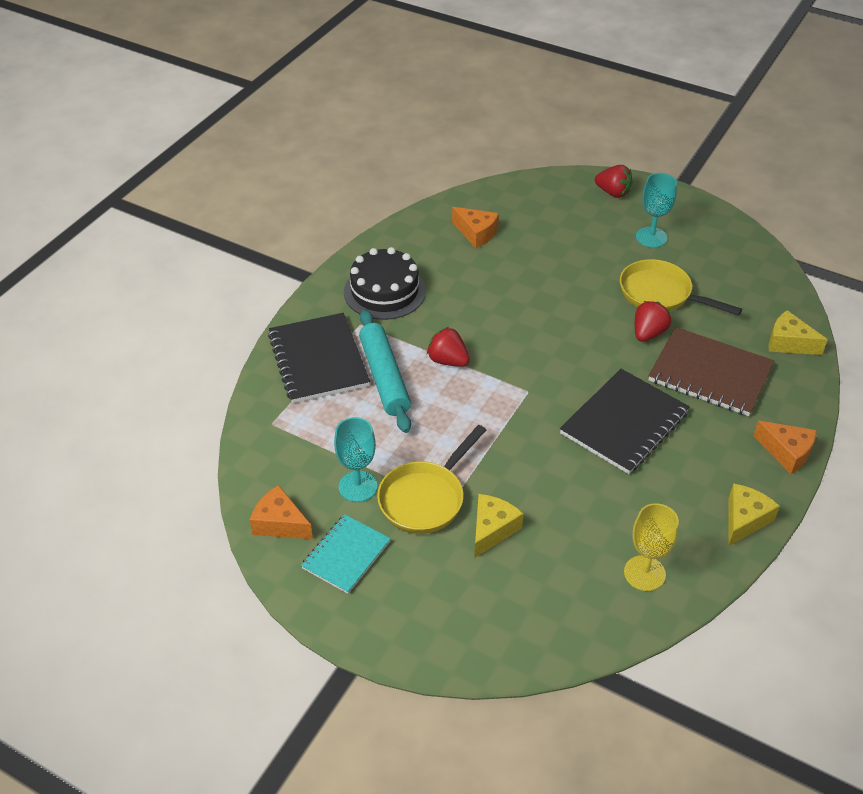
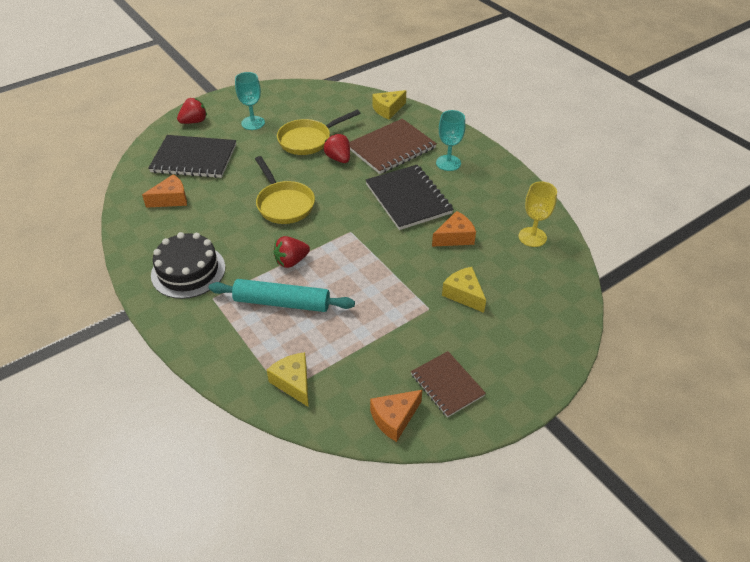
camera: 65 degrees left, 0 degrees up
black notebook [268,313,370,403] -> black notebook moved to [148,135,236,178]
turquoise notebook [301,514,391,594] -> brown notebook [411,351,486,418]
turquoise goblet [334,417,377,502] -> turquoise goblet moved to [436,110,465,171]
yellow pan [377,425,486,534] -> yellow pan moved to [255,156,315,224]
yellow cheese [728,483,780,546] -> yellow cheese moved to [267,352,309,407]
orange cheese [753,421,817,474] -> orange cheese moved to [432,211,476,247]

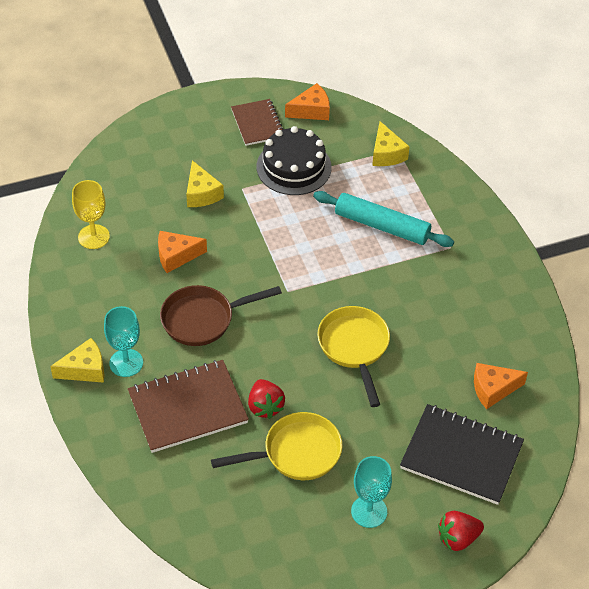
camera: 165 degrees left, 5 degrees up
black cake [151,232,225,299] -> black cake moved to [257,126,332,195]
red strawberry [273,236,310,268] -> none
black notebook [366,165,454,230] -> brown pan [160,285,282,346]
yellow cheese [372,90,406,119] -> yellow cheese moved to [50,338,105,383]

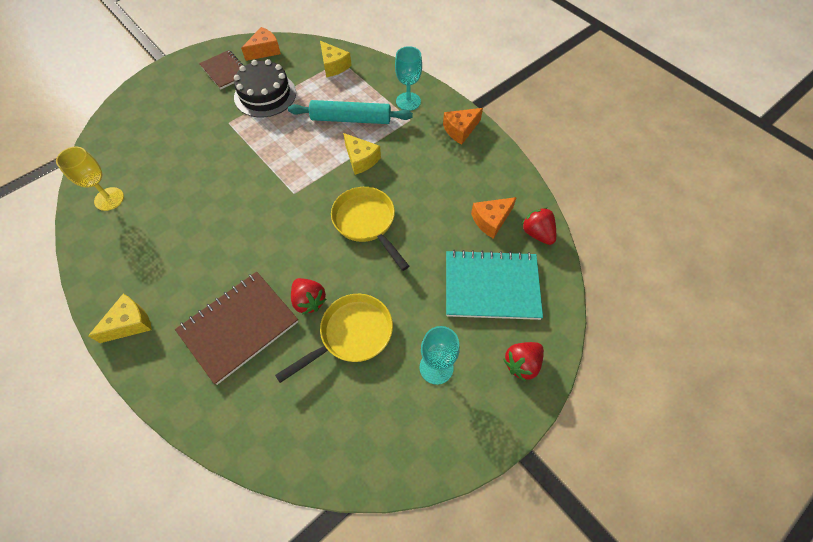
camera: 20 degrees left, 10 degrees up
turquoise goblet [104,306,143,377] -> turquoise goblet moved to [395,46,422,111]
orange cheese [158,231,207,273] -> orange cheese moved to [443,108,483,145]
brown pan [160,285,282,346] -> none
yellow cheese [186,160,224,207] -> yellow cheese moved to [343,133,381,175]
black notebook [400,404,524,505] -> turquoise notebook [446,250,543,320]
none -> red strawberry [522,207,556,245]

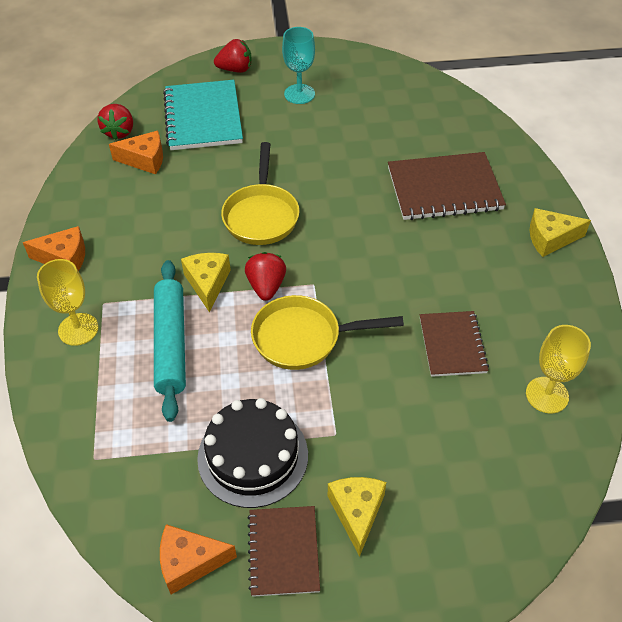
camera: 145 degrees left, 10 degrees down
yellow pan [275,294,393,383] -> yellow pan moved to [251,295,404,370]
turquoise rolling pin [288,100,413,124] -> turquoise rolling pin turned 45 degrees clockwise [154,260,186,422]
red strawberry [291,278,327,315] -> red strawberry moved to [245,252,286,301]
yellow cheese [320,41,352,77] -> yellow cheese moved to [328,477,386,557]
turquoise goblet [395,46,422,111] -> yellow goblet [37,259,98,346]
turquoise notebook [446,250,543,320] -> turquoise notebook turned 45 degrees clockwise [163,80,243,150]
none -> brown notebook [420,311,489,377]

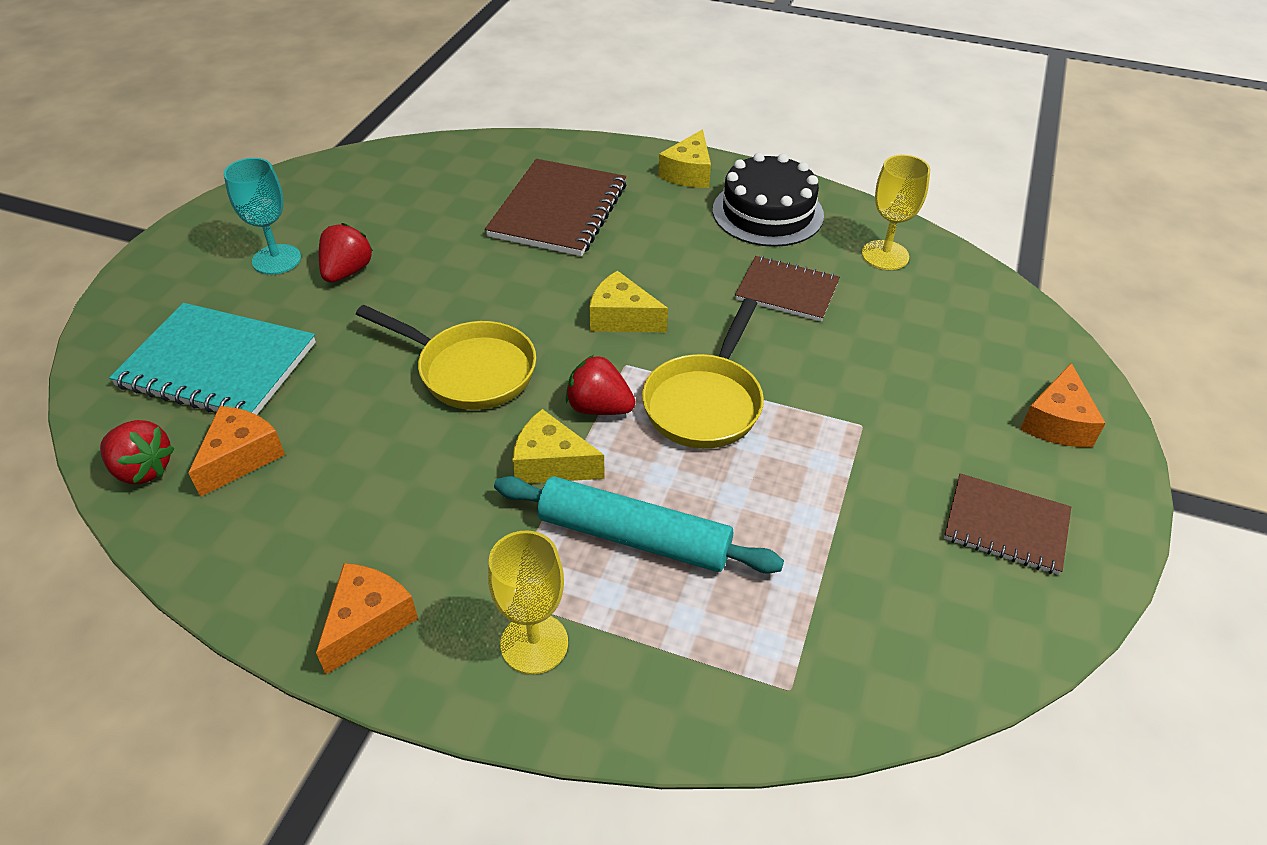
camera: 65 degrees left, 5 degrees down
orange cheese [160,524,237,594] -> orange cheese moved to [1020,363,1106,447]
black cake [197,398,308,508] -> black cake moved to [713,153,824,247]
red strawberry [214,39,252,73] -> red strawberry moved to [319,223,373,283]
yellow cheese [328,477,386,557] -> yellow cheese moved to [589,270,668,332]

